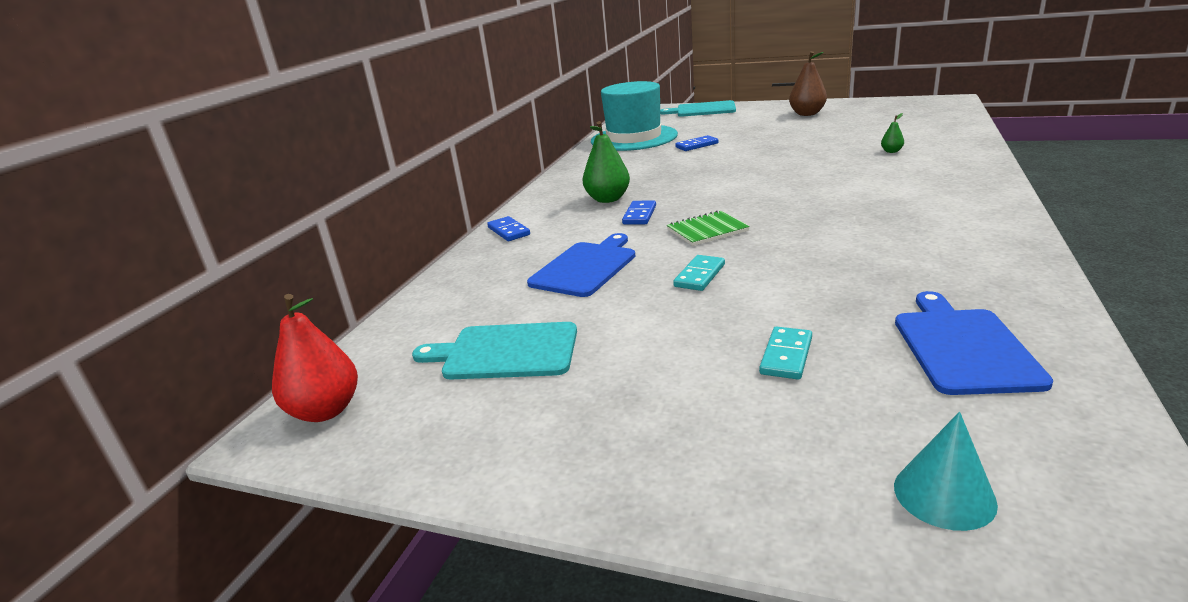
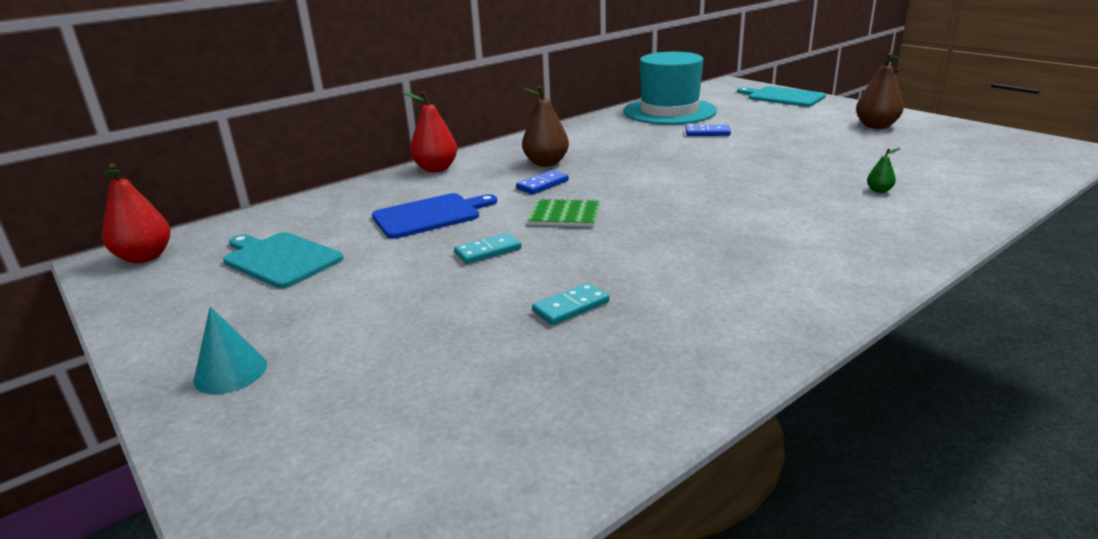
camera: 30 degrees right, 0 degrees up
blue domino [487,216,530,241] -> red pear [402,91,458,172]
green pear [583,121,630,203] -> brown pear [522,85,569,167]
turquoise domino [759,326,812,380] -> turquoise domino moved to [532,283,609,325]
turquoise cone [894,412,998,531] -> turquoise cone moved to [194,306,267,394]
blue cutting board [895,291,1053,395] -> none

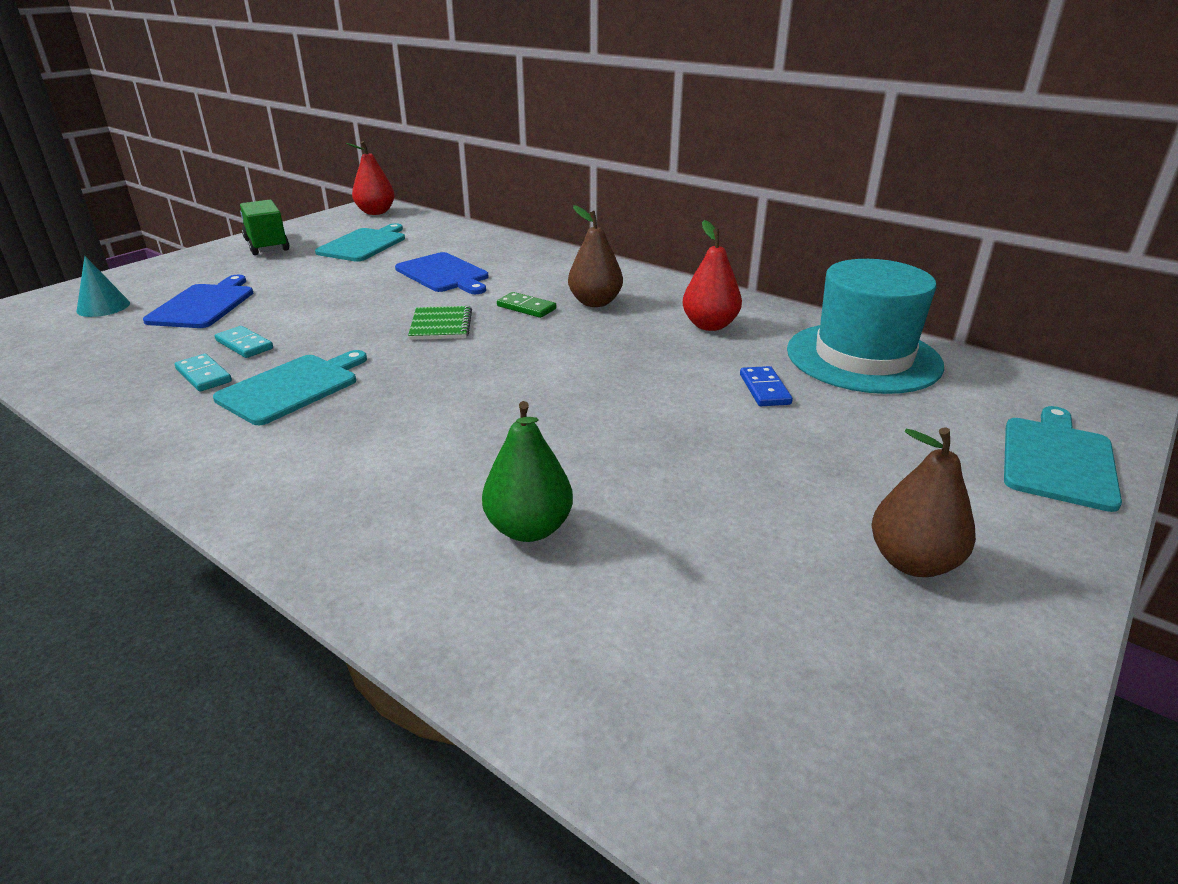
camera: 75 degrees right, 5 degrees up
turquoise cone [194,306,267,394] -> turquoise cone moved to [76,256,130,317]
red pear [402,91,458,172] -> red pear moved to [683,220,742,331]
turquoise domino [454,233,522,264] -> turquoise domino moved to [175,354,232,392]
blue domino [516,170,569,194] -> green domino [497,292,556,318]
green pear [867,148,900,193] -> green pear [482,401,573,542], size x2.08
none -> blue cutting board [143,275,253,328]
none -> turquoise cutting board [213,350,367,425]
none -> green truck [240,200,289,255]

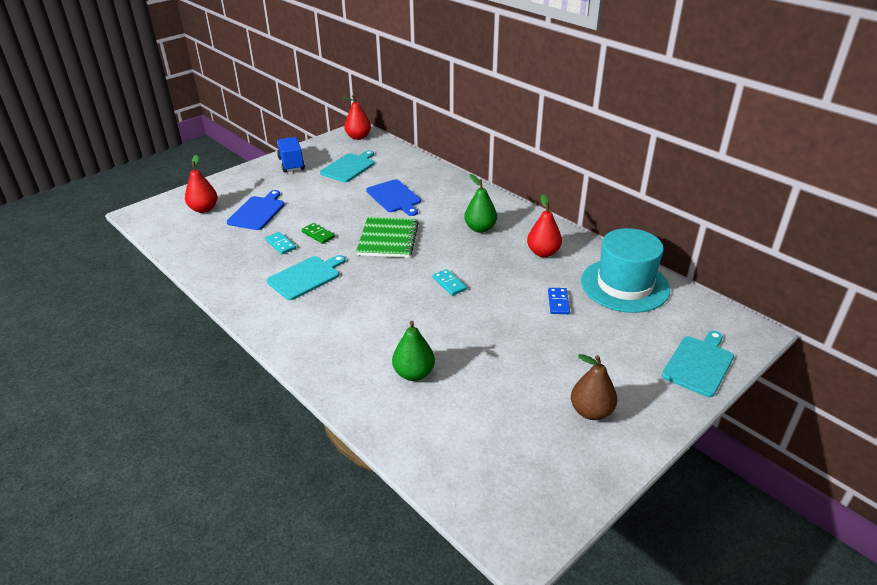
camera: 10 degrees right, 5 degrees up
turquoise cone [76,256,130,317] -> red pear [185,155,217,213]
turquoise domino [175,354,232,392] -> turquoise domino moved to [432,269,467,296]
green truck [240,200,289,255] -> blue truck [277,137,305,173]
green notebook [408,306,472,340] -> green notebook [356,217,419,258], size x1.64
green domino [497,292,556,318] -> green domino moved to [302,223,335,244]
brown pear [568,205,623,307] -> green pear [464,174,497,233]

